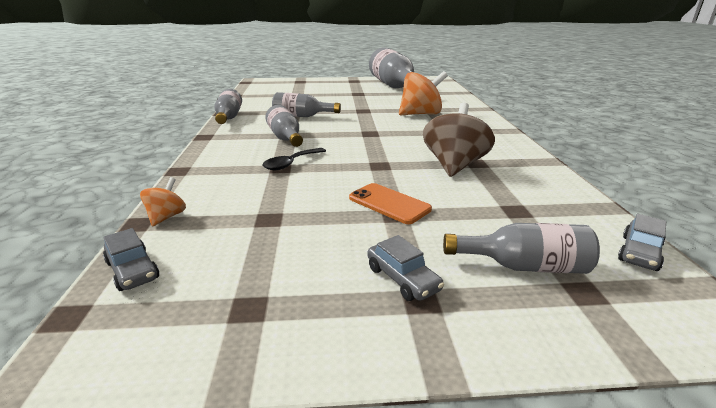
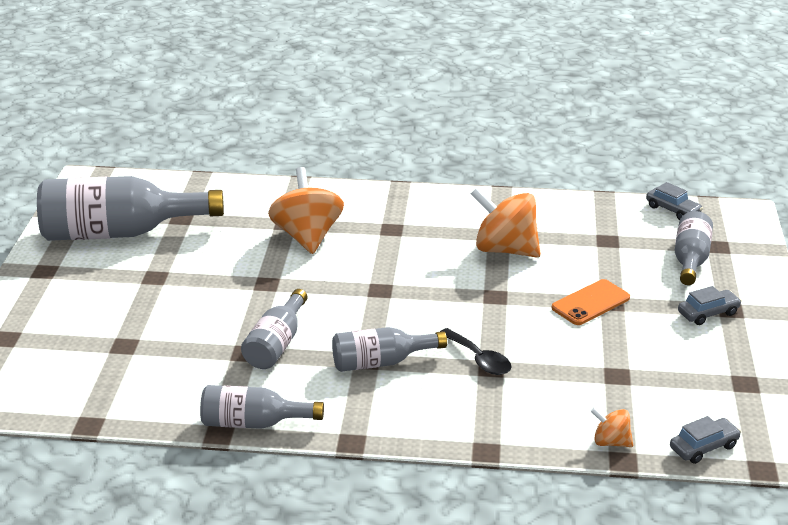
camera: 80 degrees left, 5 degrees up
brown spinning top [423,102,495,177] -> orange spinning top [471,187,541,257]

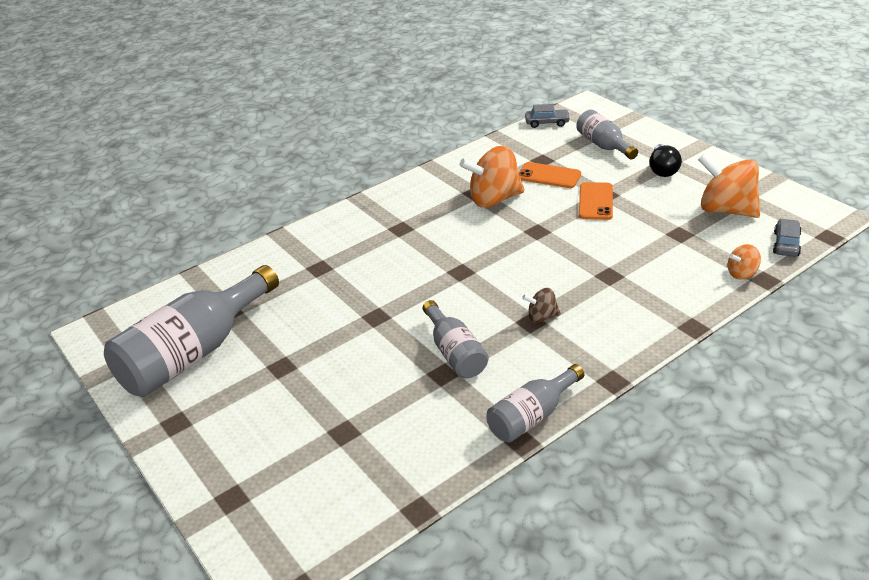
camera: 40 degrees left, 5 degrees up
orange spinning top [268,167,344,254] -> orange spinning top moved to [698,154,760,218]
grey bottle [332,327,447,372] -> brown spinning top [522,288,561,323]
black spoon [440,328,511,375] -> none
grey car [678,286,742,325] -> black light bulb [649,144,682,177]
none -> orange phone [519,162,581,188]

